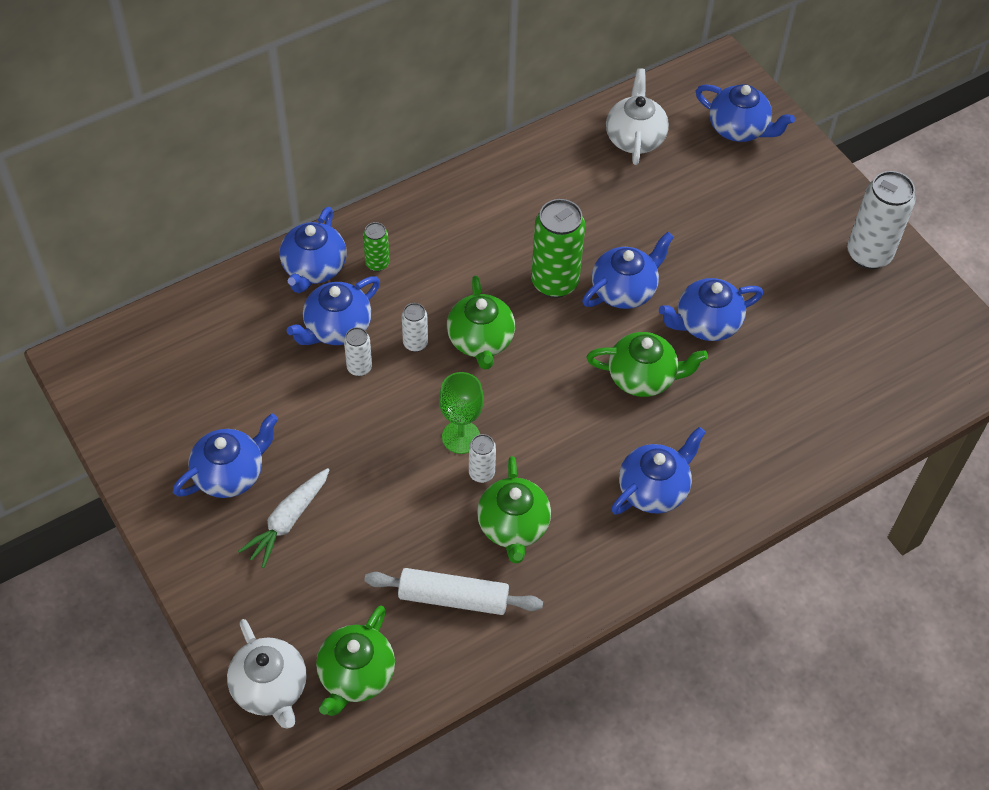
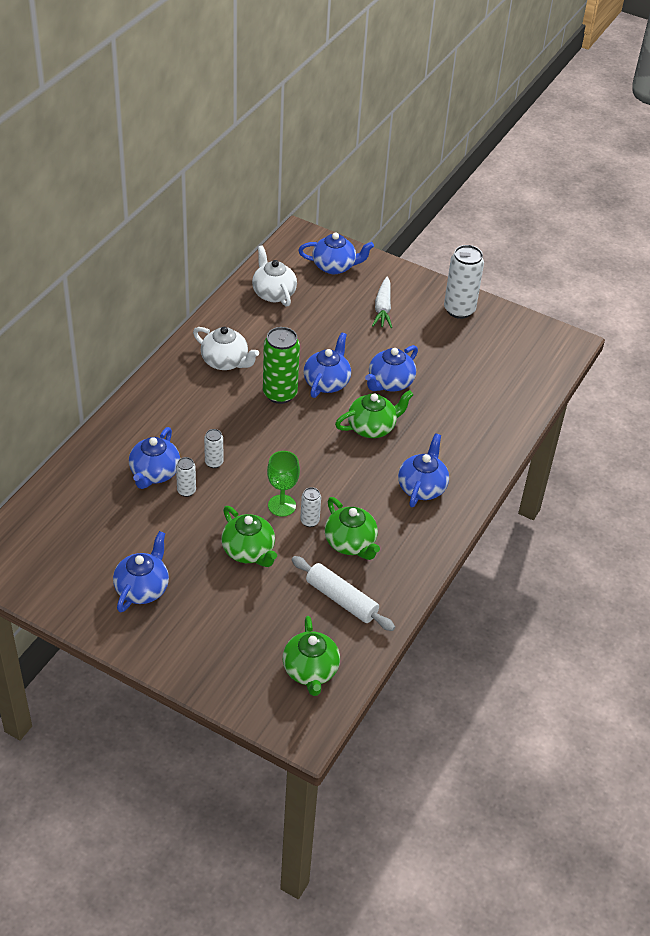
camera: 30 degrees left, 10 degrees down
white teapot [227,619,307,729] -> white teapot moved to [193,327,259,370]
white carrot [238,468,330,568] -> white carrot moved to [372,277,392,328]
blue teapot [280,206,347,293] -> none
green can [363,222,390,271] -> none
white rolling pin [364,568,543,615] -> white rolling pin turned 60 degrees clockwise [292,556,395,631]
green teapot [447,276,515,370] -> green teapot moved to [221,506,277,567]

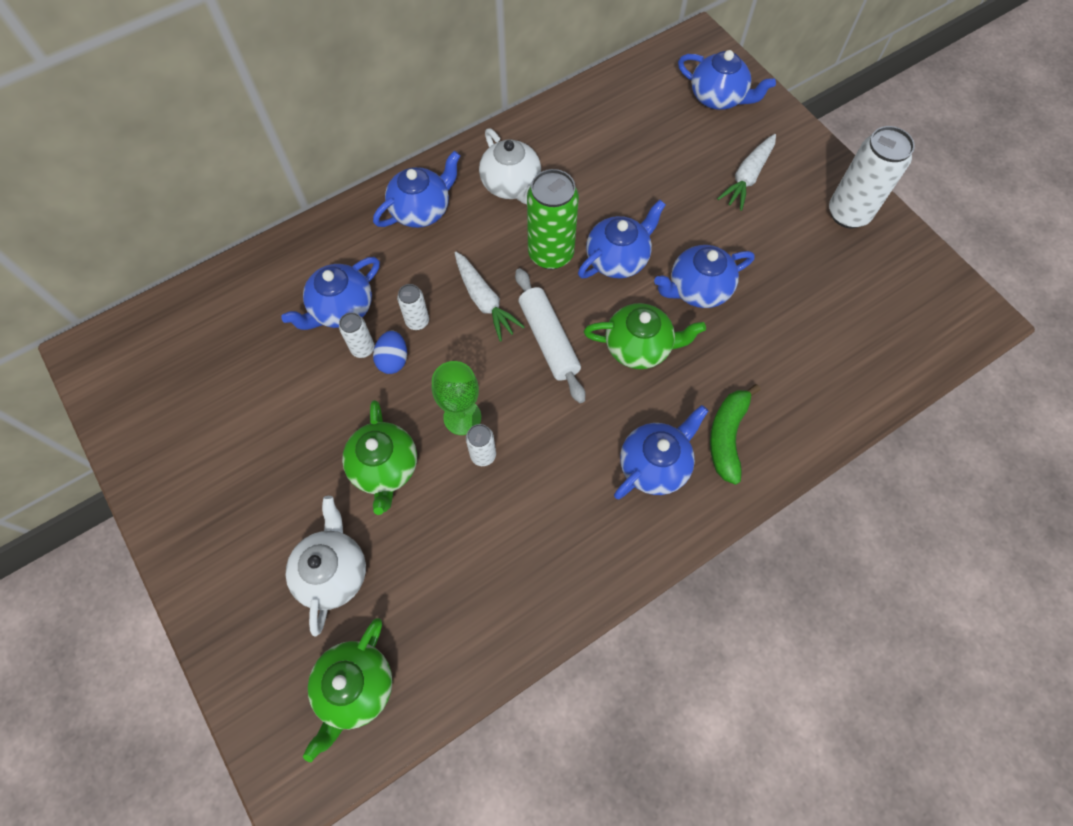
camera: 30 degrees right, 20 degrees up
blue teapot [113,531,169,613] -> blue teapot moved to [373,151,460,228]
white teapot [252,245,297,307] -> white teapot moved to [286,496,366,636]
white rolling pin [292,556,395,631] -> white rolling pin moved to [515,268,585,403]
green teapot [325,497,380,560] -> none
none -> blue egg [373,330,407,374]
none -> white carrot [455,252,525,342]
none -> green banana [710,384,760,485]

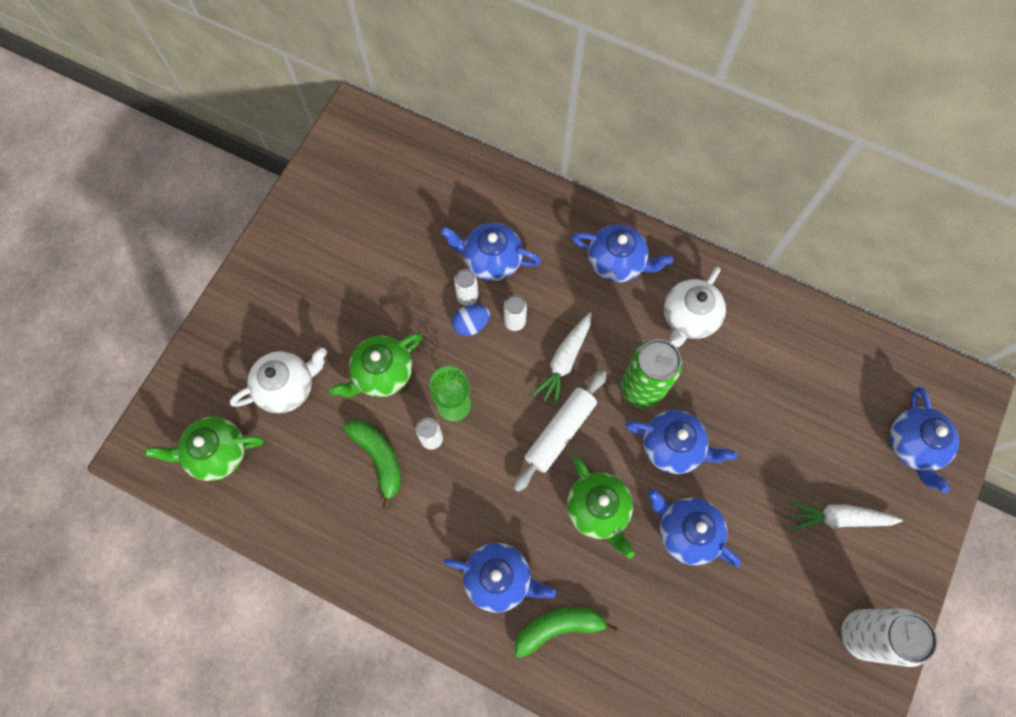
camera: 60 degrees right, 5 degrees up
none -> green banana [343,420,401,510]

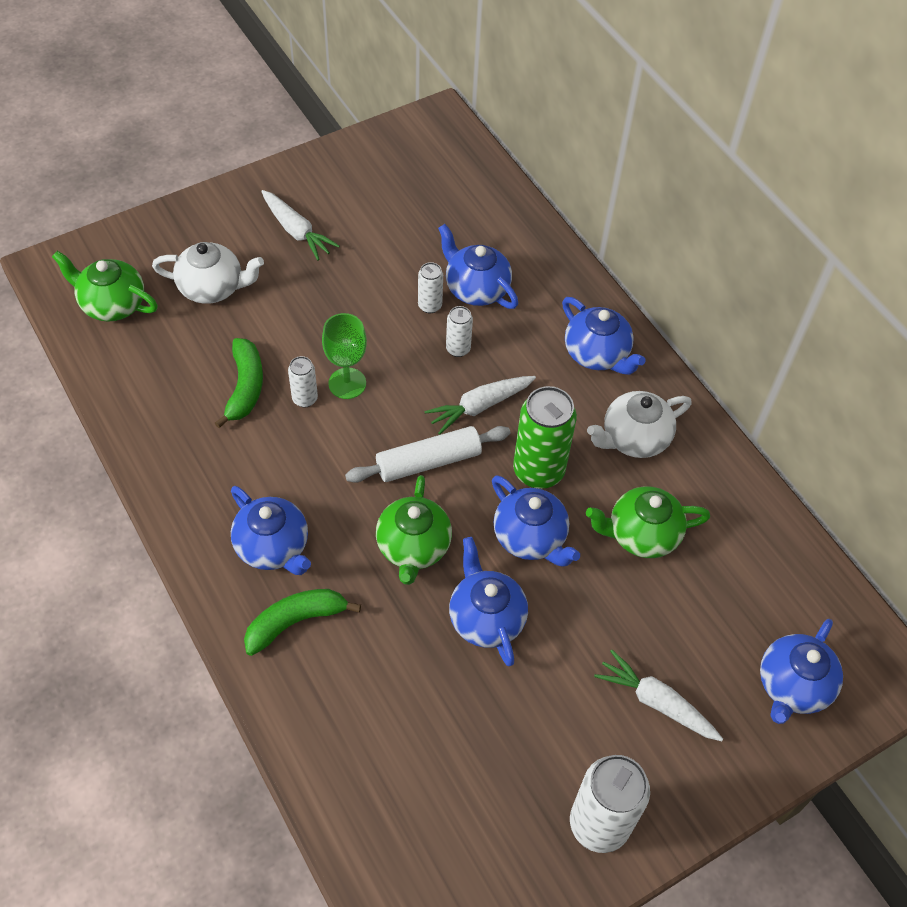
camera: 30 degrees right, 15 degrees down
green teapot [329,333,422,397] -> green teapot moved to [586,486,710,558]
blue egg [452,304,490,336] -> none
green banana [515,607,618,658] -> green banana turned 45 degrees counterclockwise [244,589,361,656]
none -> white carrot [261,190,340,261]

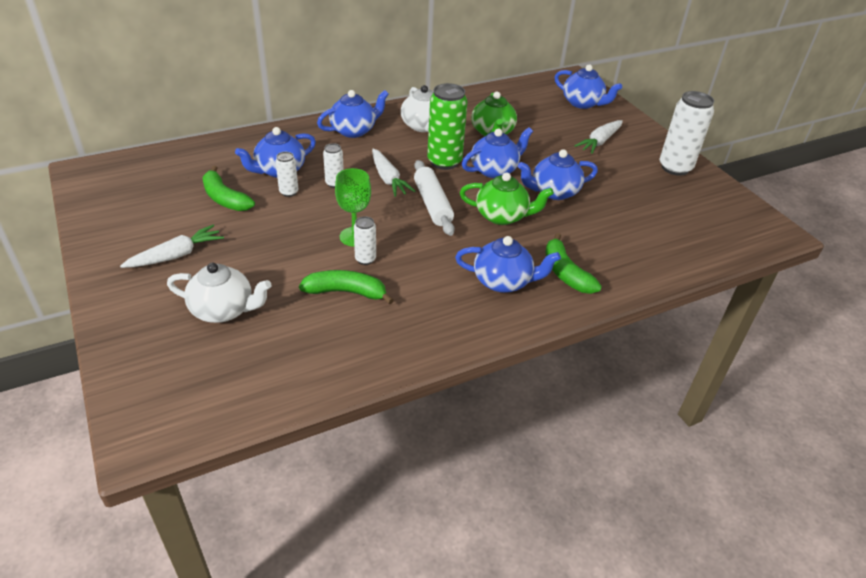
camera: 85 degrees left, 15 degrees down
green teapot [52,251,158,322] -> none
white teapot [152,242,264,304] -> white teapot turned 90 degrees clockwise [167,262,271,323]
blue teapot [231,486,311,575] -> blue teapot turned 45 degrees clockwise [455,236,561,293]
none -> green banana [202,166,255,211]

